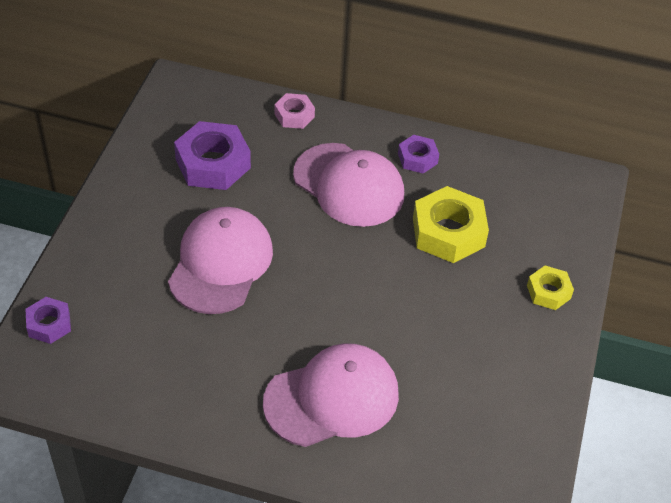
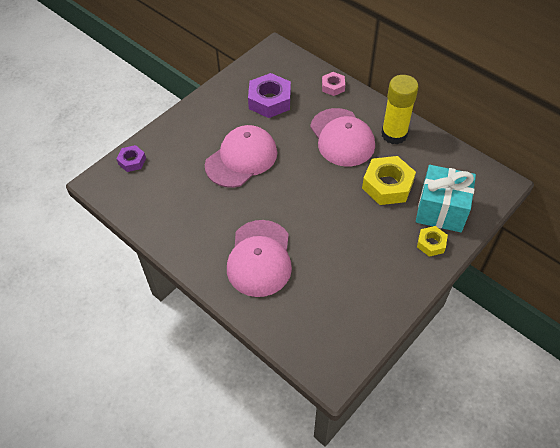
camera: 30 degrees right, 5 degrees up
pink cap [263,343,399,447] -> pink cap turned 90 degrees clockwise [227,220,292,297]
purple nut [398,135,439,174] -> yellow glue stick [381,75,419,144]
none -> turquoise gift [416,165,476,232]

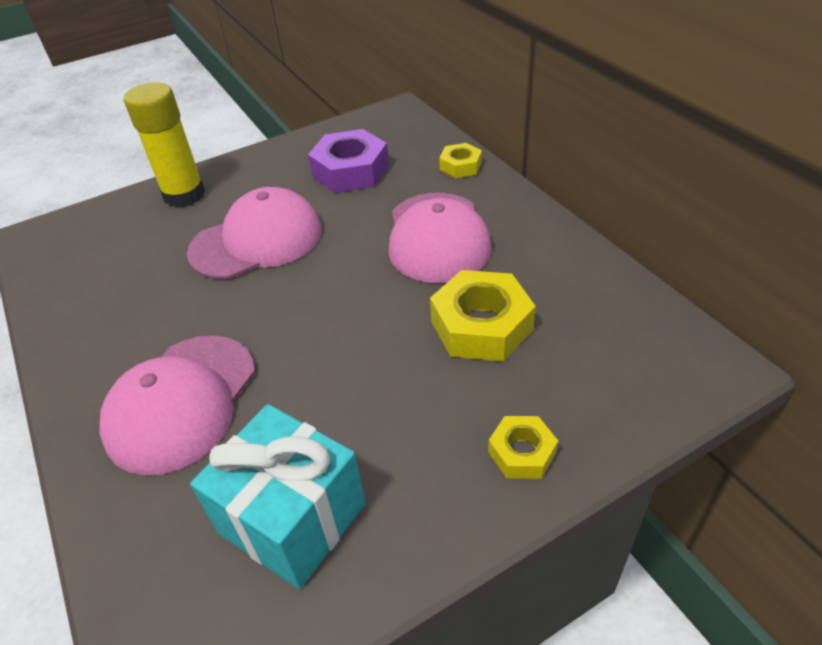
camera: 20 degrees right, 10 degrees down
purple nut [116,145,146,172] -> none
pink nut [322,72,345,96] -> yellow nut [439,143,482,178]
yellow glue stick [381,75,419,144] -> yellow glue stick moved to [124,82,205,208]
turquoise gift [416,165,476,232] -> turquoise gift moved to [190,404,366,589]

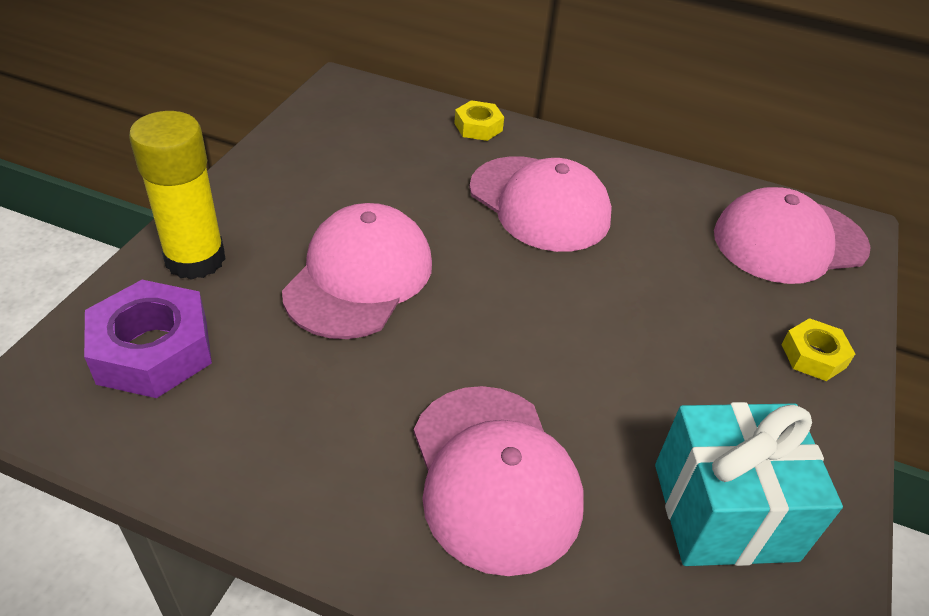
camera: 45 degrees left, 0 degrees up
purple nut [308,129,389,193] -> purple nut moved to [84,280,212,398]
yellow nut [430,270,536,362] -> none
none -> pink cap [714,187,871,284]

